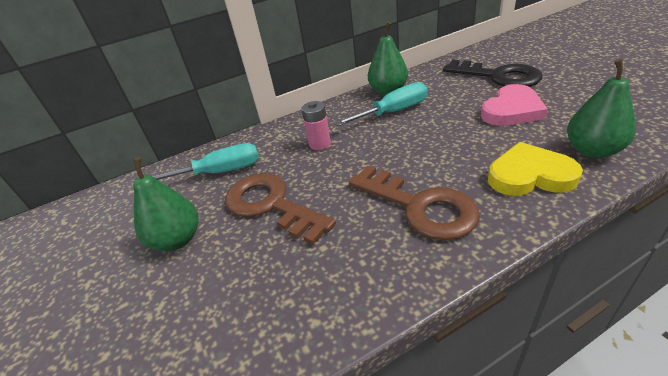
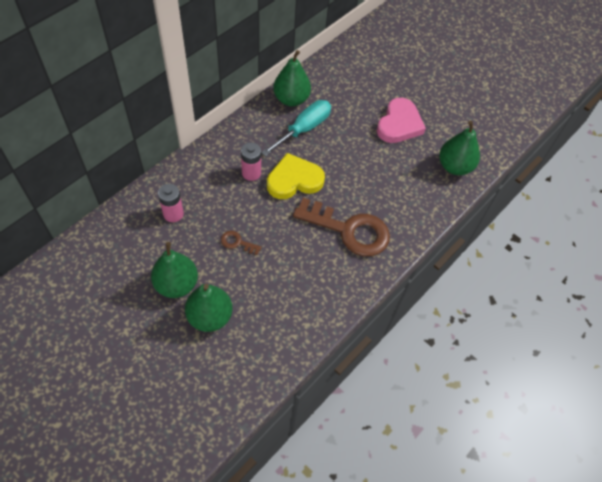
camera: 30 degrees left, 20 degrees up
turquoise screwdriver [153,143,259,180] -> pink battery [158,184,184,222]
brown key [225,173,336,245] -> brown key [221,231,262,255], size x0.41
black key [443,60,542,87] -> none
yellow heart [488,142,583,196] -> yellow heart moved to [267,153,325,199]
none -> green pear [185,284,233,332]

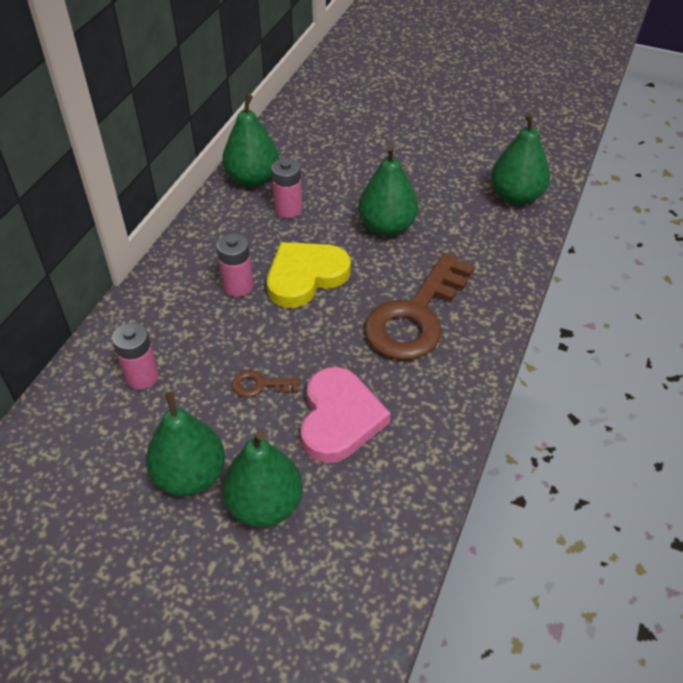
camera: 15 degrees left, 10 degrees down
turquoise screwdriver [261,100,331,156] -> pink battery [271,158,302,218]
brown key [293,198,390,256] -> brown key turned 120 degrees clockwise [364,253,474,360]
pink heart [377,98,426,143] -> pink heart moved to [301,367,391,463]
none -> green pear [358,145,419,236]

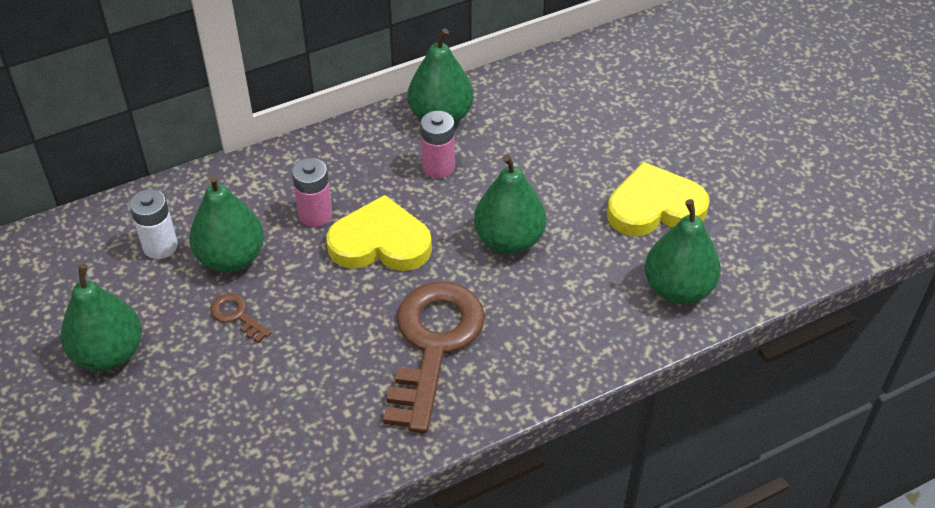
camera: 40 degrees right, 0 degrees up
pink battery [112,323,159,390] -> white battery [130,189,178,259]
green pear [222,431,303,527] -> green pear moved to [189,175,264,272]
pink heart [301,367,391,463] -> none
brown key [364,253,474,360] -> brown key turned 120 degrees clockwise [383,282,485,433]
none -> yellow heart [607,162,710,236]

